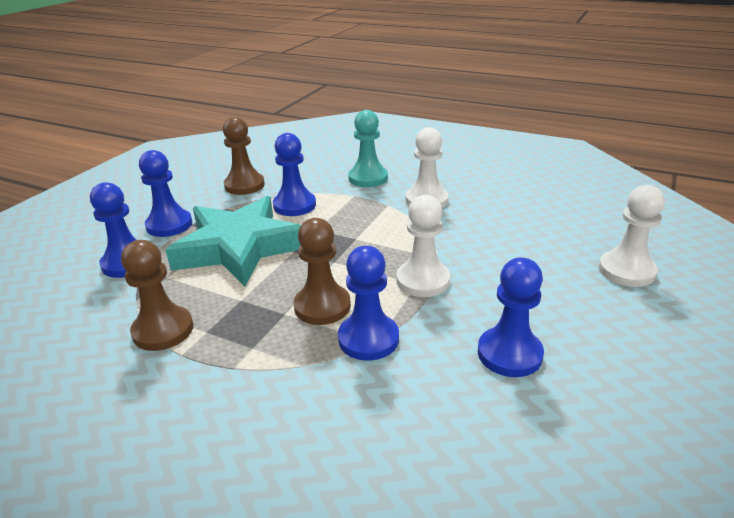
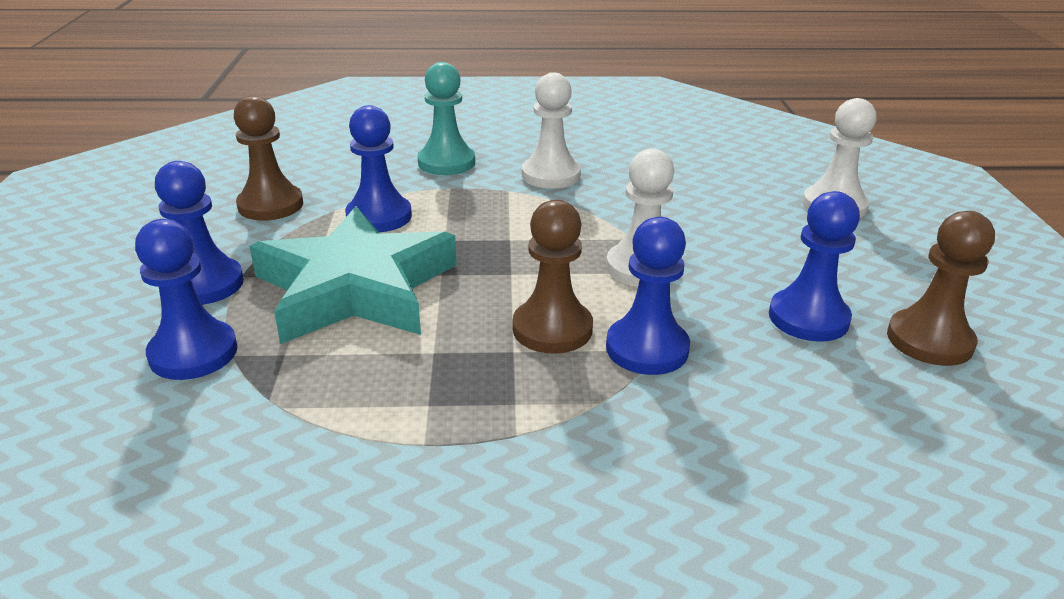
camera: 30 degrees left, 0 degrees up
brown pawn [121,240,193,351] -> brown pawn moved to [887,211,995,366]

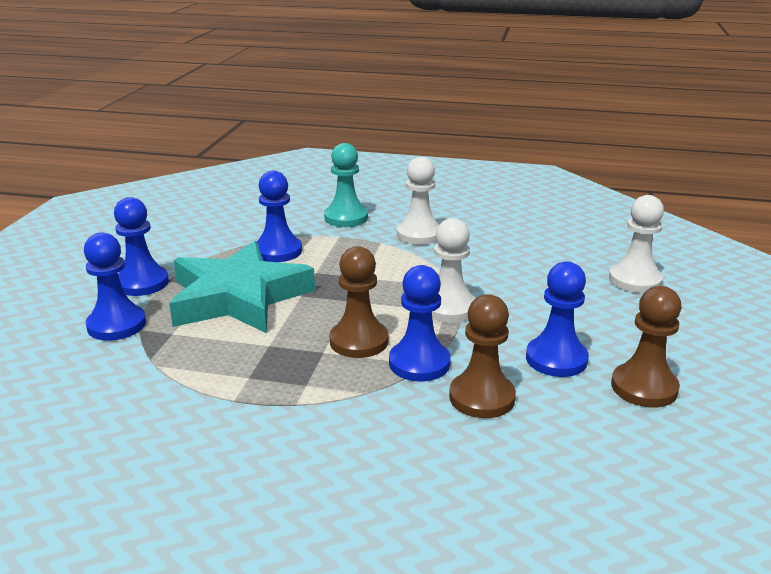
camera: 15 degrees right, 5 degrees down
brown pawn [234,96,303,220] -> brown pawn moved to [449,294,516,418]

